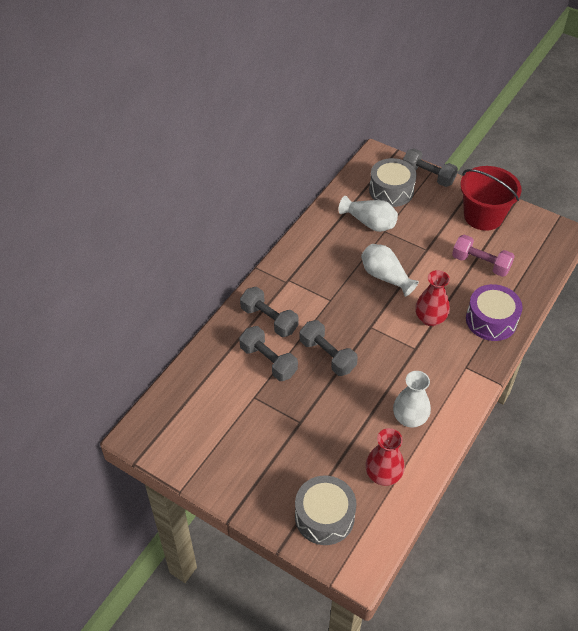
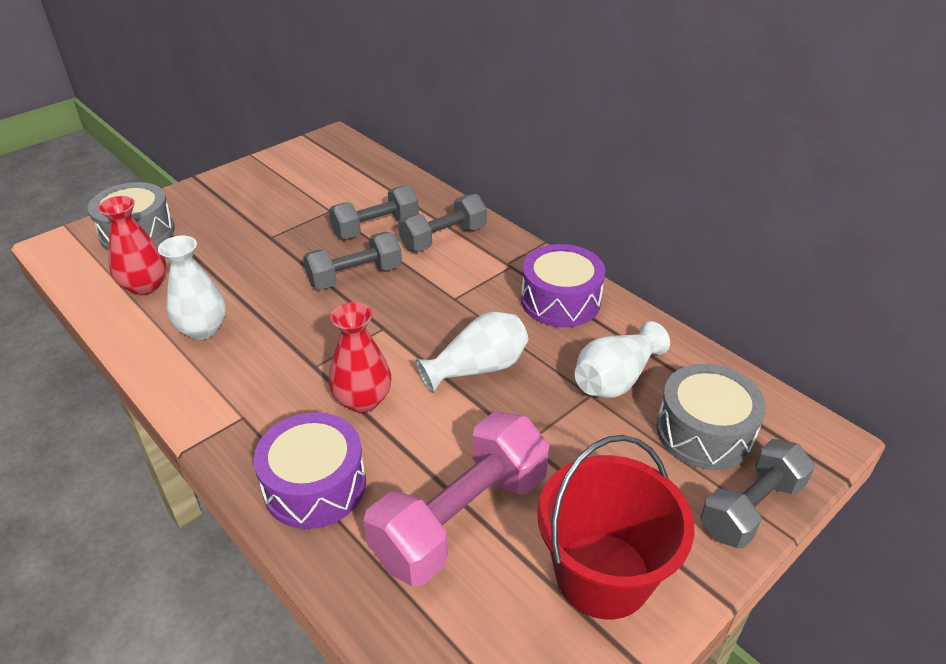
camera: 105 degrees right, 10 degrees down
pink dumbbell [452,235,515,277] -> pink dumbbell [363,412,549,586], size x1.51
none -> purple drum [521,244,605,327]

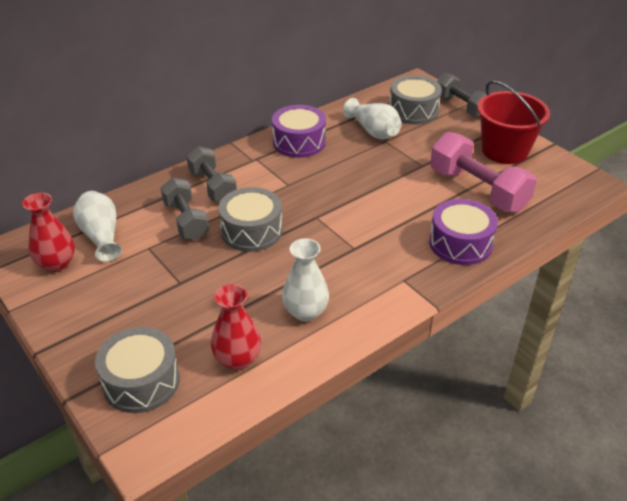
camera: 85 degrees left, 0 degrees up
grey dumbbell [303,232,402,290] -> grey drum [218,187,283,252]
red vase [329,302,391,413] -> red vase moved to [22,193,75,272]
white vase [416,312,528,393] -> white vase moved to [73,191,122,262]

